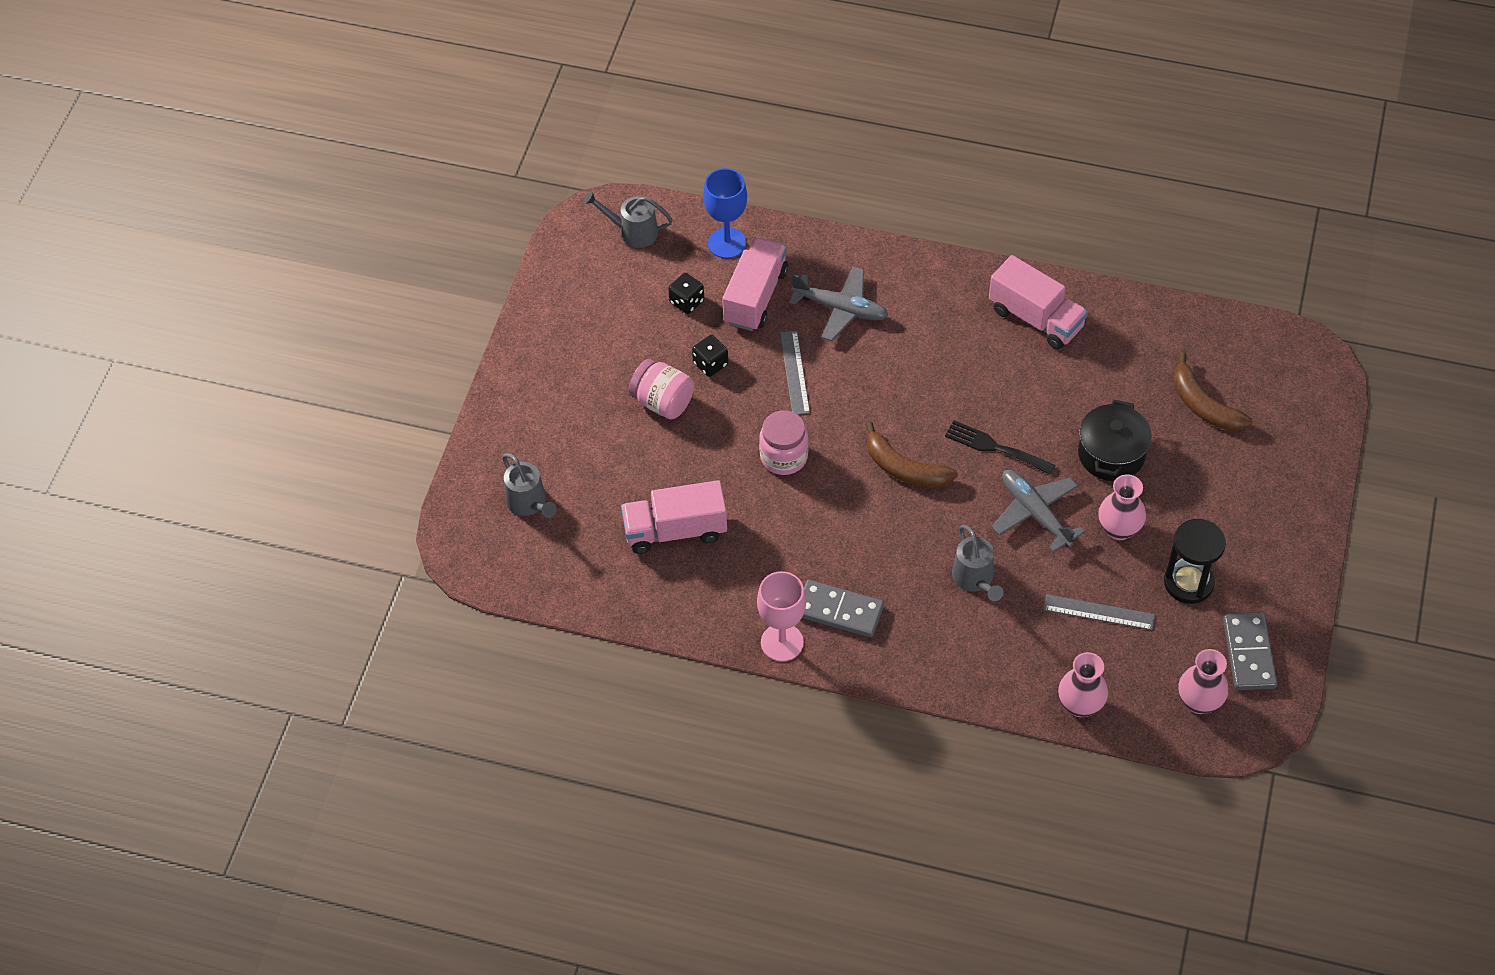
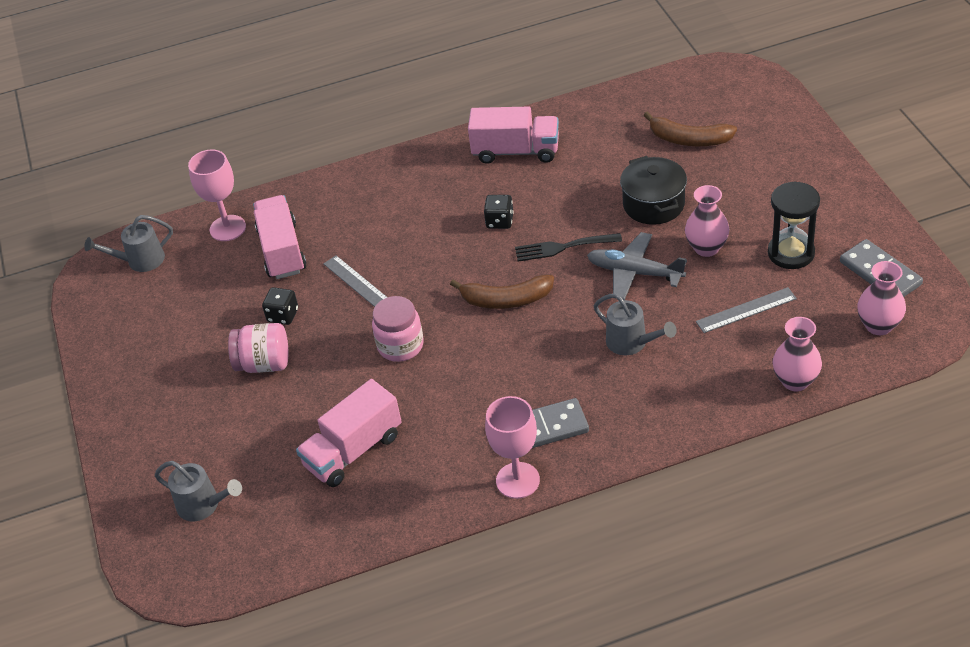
camera: 30 degrees left, 10 degrees down
black dice [668,273,704,314] -> black dice moved to [484,195,514,229]
blue goblet [703,168,747,259] -> pink goblet [188,149,246,241]
grey plane [789,267,888,341] -> none

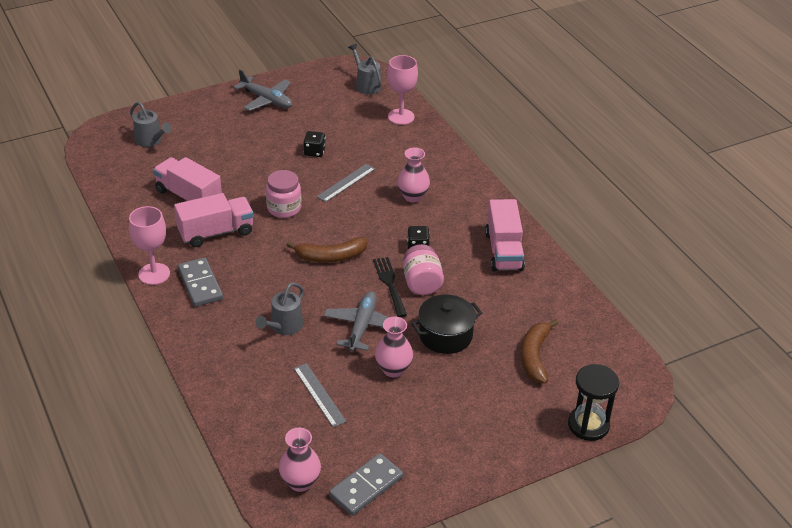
camera: 75 degrees right, 5 degrees down
grey watering can [155,461,242,521] -> grey watering can turned 60 degrees counterclockwise [130,102,172,147]
pink jar [228,323,288,373] -> pink jar moved to [403,244,444,295]
pink truck [253,195,306,279] -> pink truck moved to [174,193,254,247]
brown banana [450,275,554,309] -> brown banana turned 90 degrees counterclockwise [287,237,367,263]
black hourglass [768,181,820,269] -> black hourglass moved to [568,364,619,441]
pink vase [773,317,822,391] -> pink vase moved to [397,147,430,203]
none -> grey plane [234,69,292,111]

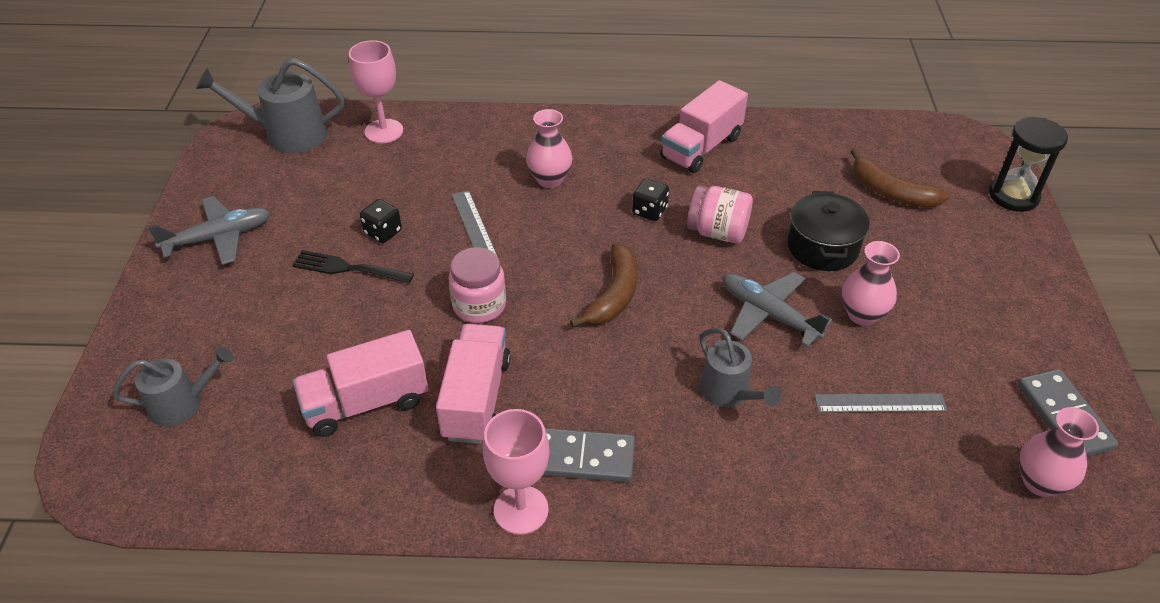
camera: 60 degrees left, 5 degrees up
grey watering can [348,44,382,94] -> grey watering can [196,58,345,153], size x1.53
black fork [373,257,407,317] -> black fork moved to [292,250,414,284]
pink truck [485,199,525,271] -> pink truck turned 105 degrees clockwise [660,80,748,173]

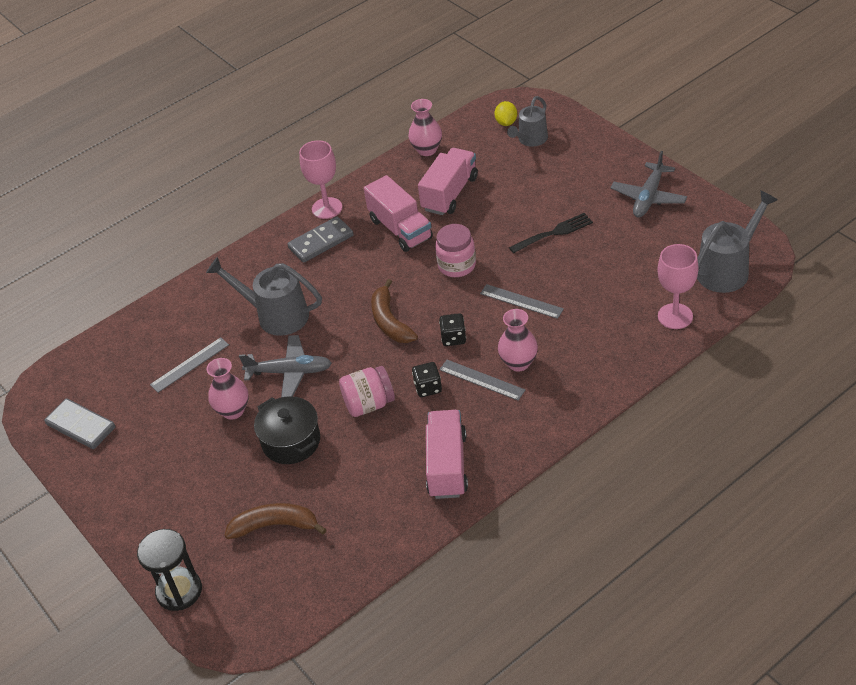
camera: 145 degrees right, 0 degrees up
black dice [360,199,402,243] -> black dice moved to [439,313,466,346]
grey watering can [699,328,781,407] -> grey watering can [206,257,322,336], size x1.53
pink vase [1019,407,1099,497] -> pink vase moved to [408,99,442,156]
none -> grey ruler [439,360,526,401]
none -> yellow lemon [494,101,517,126]

